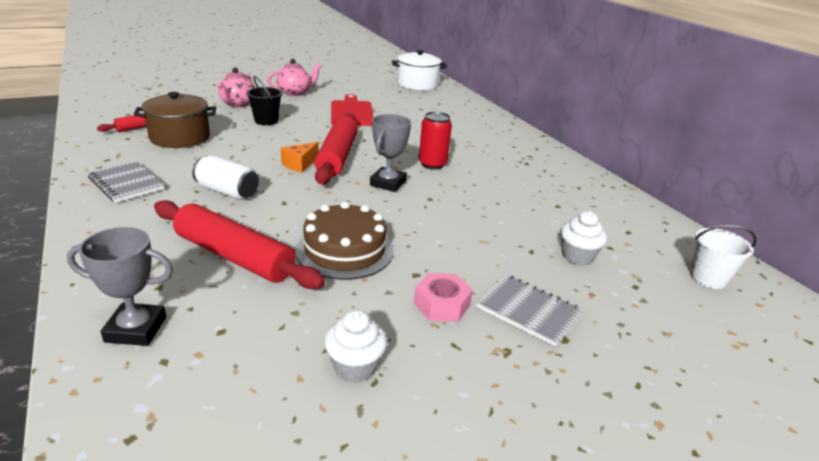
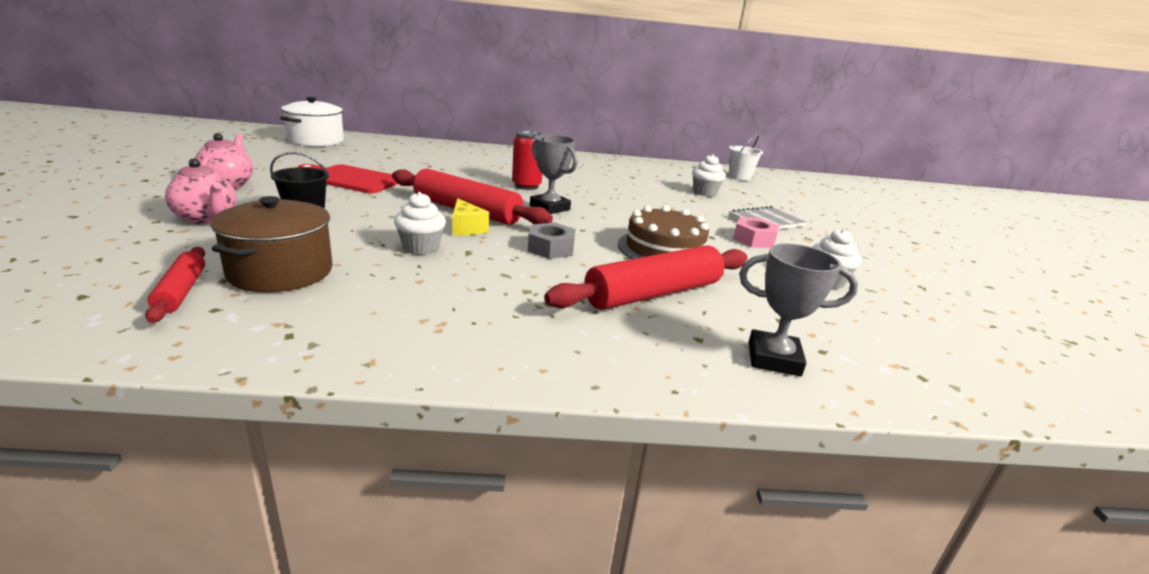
camera: 65 degrees left, 5 degrees down
grey trophy [67,227,173,346] -> grey trophy turned 75 degrees clockwise [739,243,858,376]
grey notebook [88,161,164,203] -> none
white can [192,155,259,200] -> none
orange cheese [281,142,319,173] -> yellow cheese [452,198,489,236]
none -> white cupcake [394,192,446,255]
none -> grey nut [528,222,575,259]

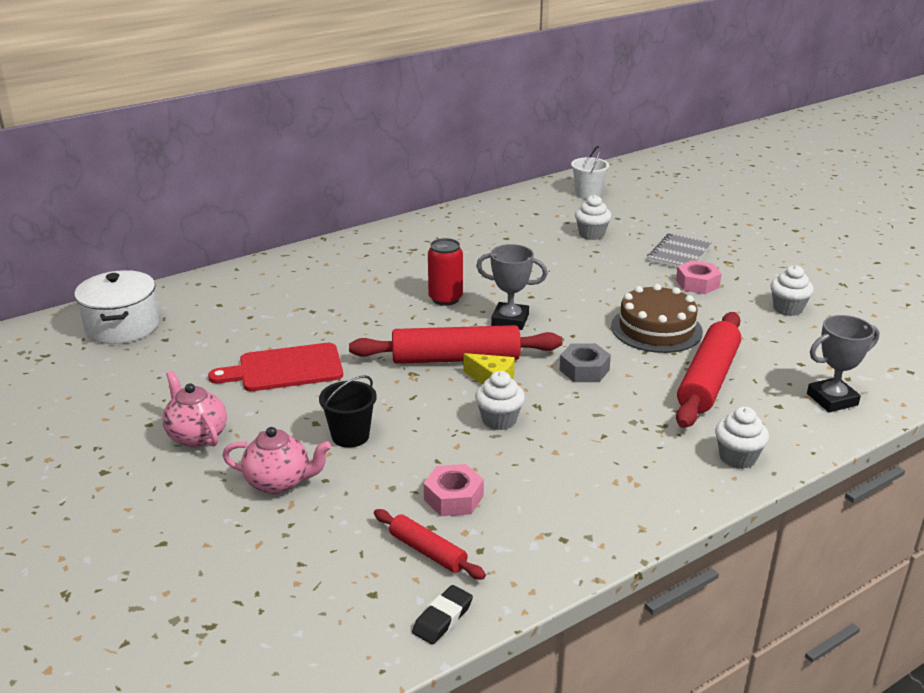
camera: 30 degrees left, 5 degrees up
brown pot [211,196,332,293] -> pink nut [424,464,484,516]
none -> black eraser [412,585,473,645]
none -> white cupcake [715,407,769,469]

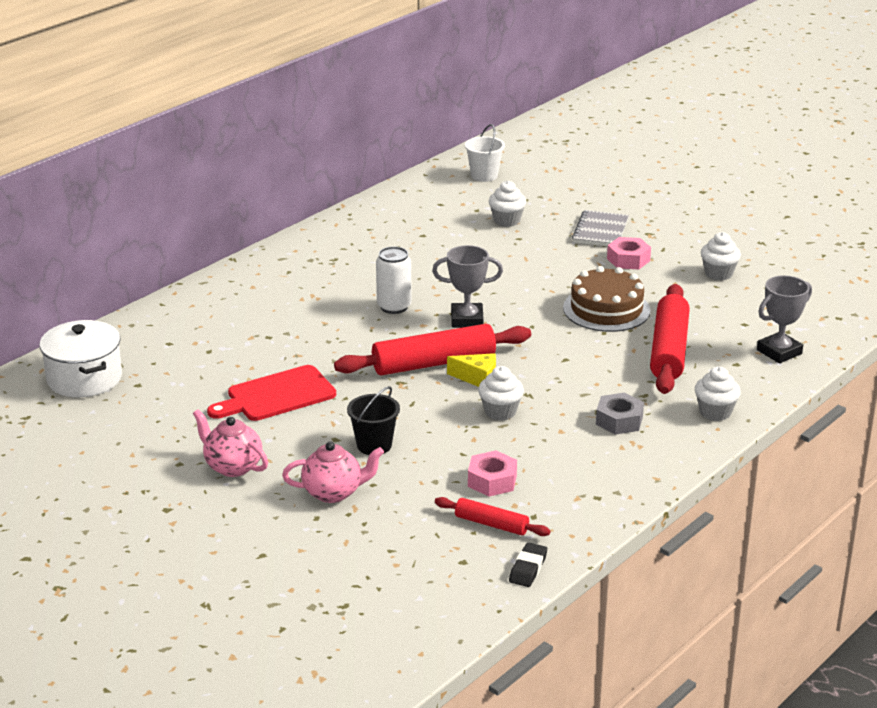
camera: 15 degrees left, 0 degrees up
red can [428,238,463,306] -> white can [376,246,412,314]
grey nut [560,343,611,382] -> grey nut moved to [596,392,644,435]

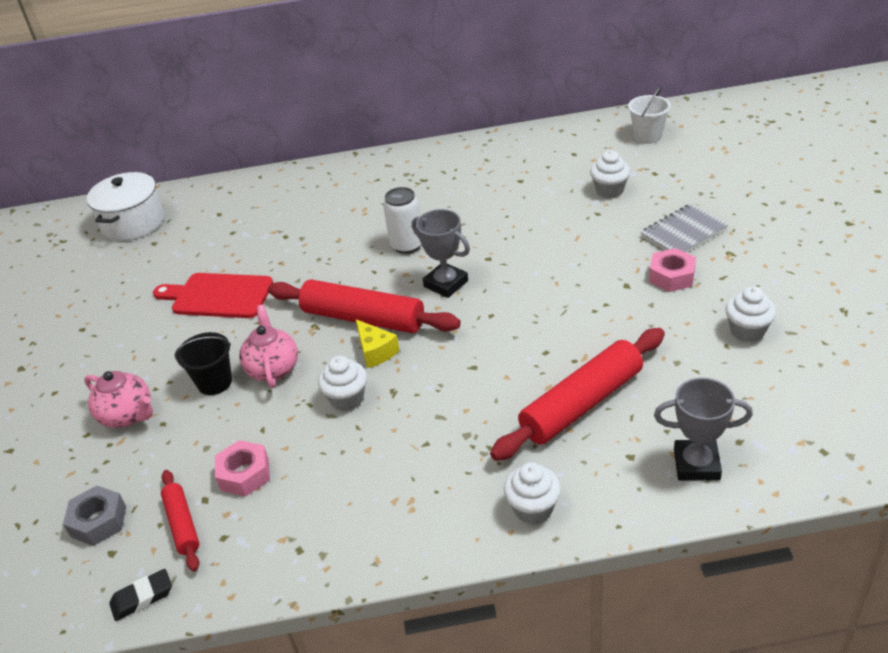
camera: 45 degrees right, 10 degrees up
pink teapot [193,409,268,477] -> pink teapot moved to [239,305,298,388]
brown cake [563,266,651,332] -> none
grey nut [596,392,644,435] -> grey nut moved to [63,486,126,546]

